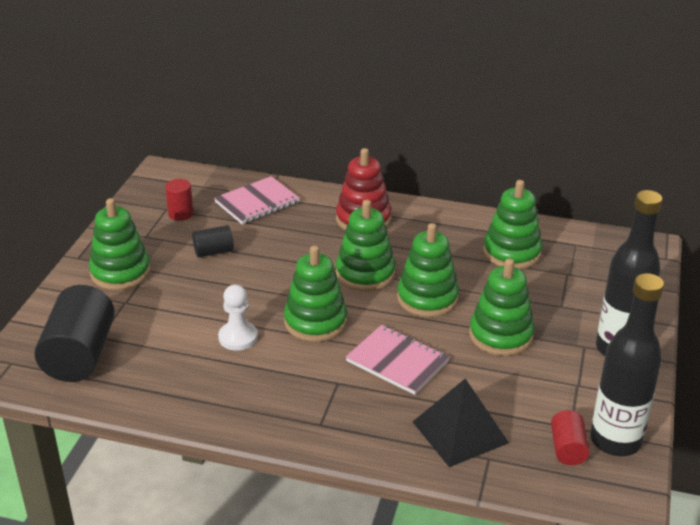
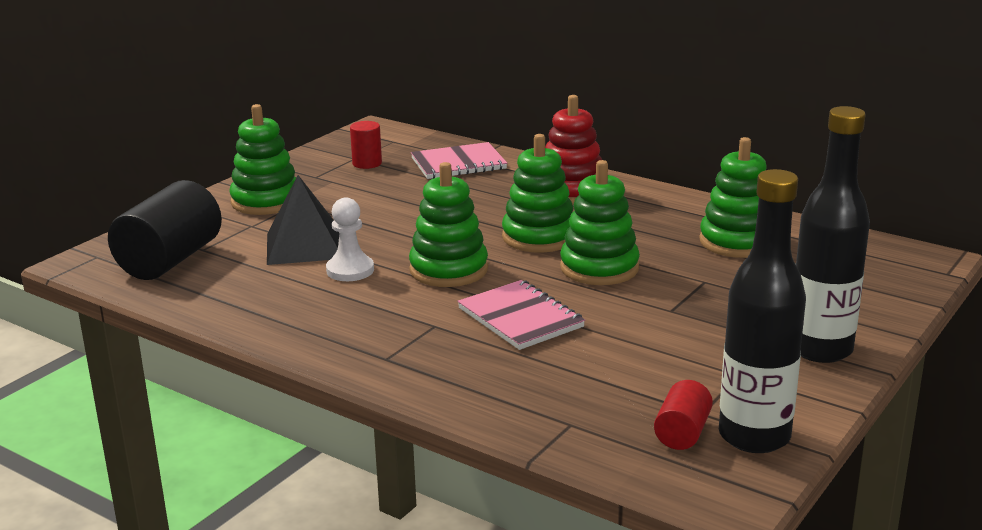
camera: 20 degrees right, 10 degrees down
black cylinder [192,225,234,257] -> none
black pyramid [413,378,509,467] -> black pyramid moved to [267,175,339,265]
green stacking toy [469,259,535,356] -> none

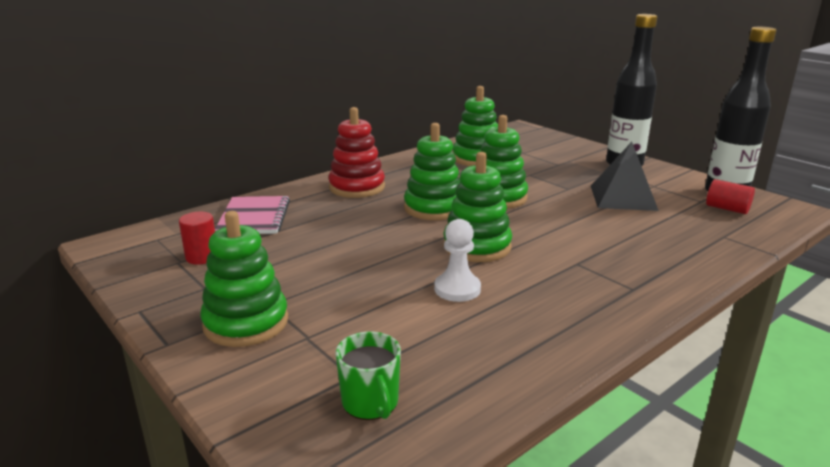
camera: 75 degrees left, 0 degrees up
black cylinder [108,180,222,280] -> green mug [335,331,401,420]
black pyramid [267,175,339,265] -> black pyramid moved to [591,142,659,211]
pink notebook [458,280,585,350] -> none

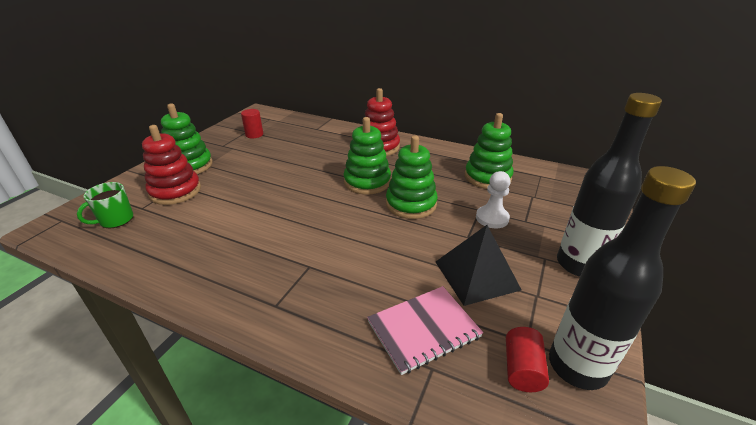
camera: 65 degrees right, 10 degrees up
pink notebook [215,196,290,234] -> pink notebook moved to [367,286,483,375]
white pawn [434,219,481,302] -> white pawn moved to [476,171,511,228]
green stacking toy [443,152,512,262] -> none
none -> red stacking toy [142,125,201,205]

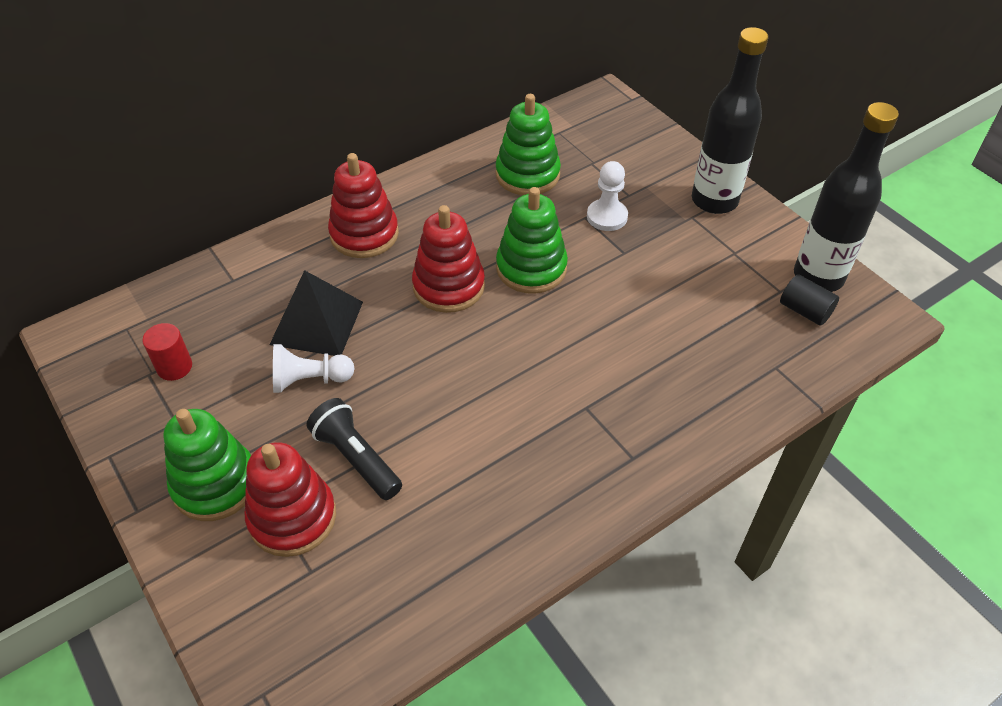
camera: 60 degrees left, 15 degrees up
green mug [77,182,133,228] -> none
green stacking toy [343,117,391,195] -> red stacking toy [412,205,485,313]
pink notebook [367,286,483,375] -> none
black pyramid [436,225,522,306] -> black pyramid moved to [269,270,363,356]
red cylinder [506,327,549,392] -> black cylinder [780,274,839,326]
none -> white pawn [273,344,355,393]
none -> black flashlight [306,398,402,500]

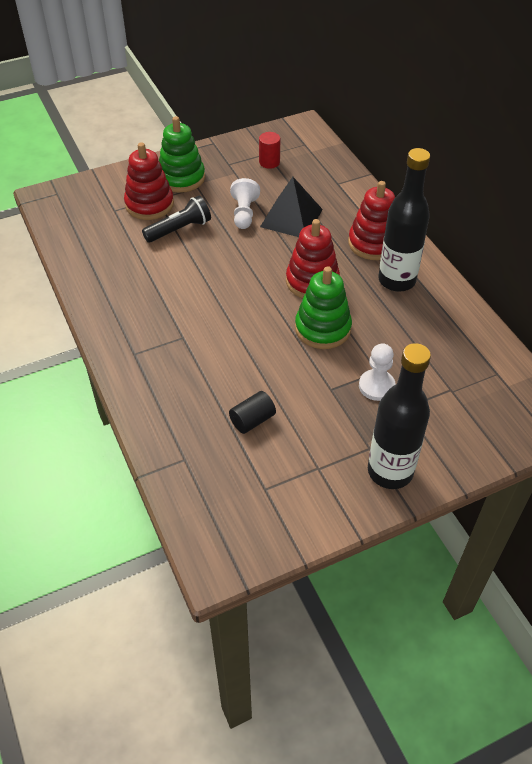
camera: 100 degrees right, 0 degrees up
green stacking toy [496,94,561,195] -> none
black cylinder [780,274,839,326] -> black cylinder moved to [229,391,276,434]
black bottle [794,102,899,292] -> black bottle moved to [378,148,430,292]

